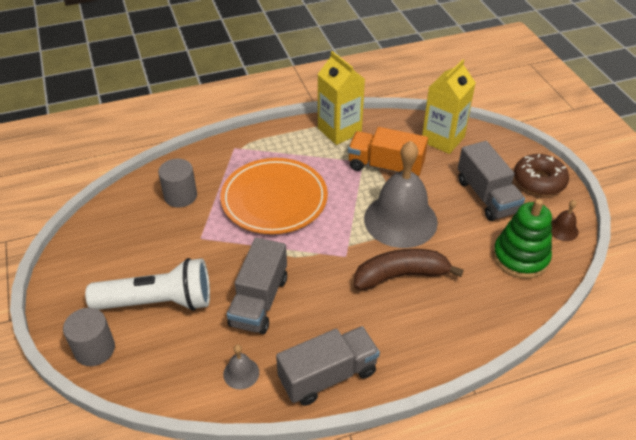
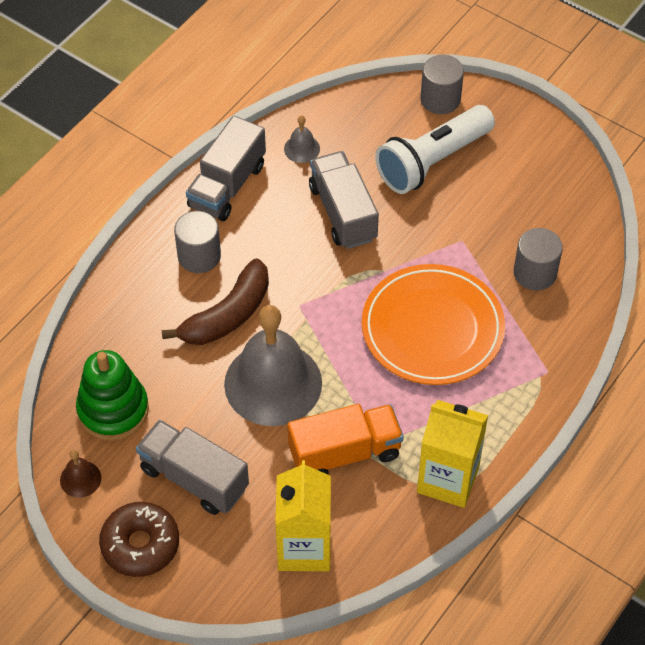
camera: 145 degrees right, 10 degrees up
none -> grey cylinder [174,211,221,273]

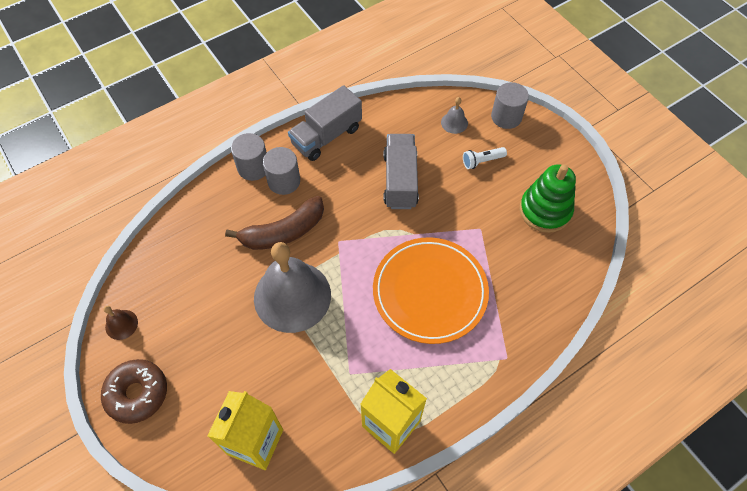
camera: 20 degrees right, 5 degrees up
green stacking toy [76,350,149,440] -> green stacking toy moved to [520,164,576,233]
grey truck [136,420,249,515] -> none
grey bell [284,115,320,163] -> grey bell moved to [441,97,468,134]
orange truck [288,404,404,474] -> none
white flashlight [375,105,495,194] -> white flashlight [463,147,507,169], size x0.44
grey cylinder [514,228,563,291] -> grey cylinder moved to [231,133,267,181]

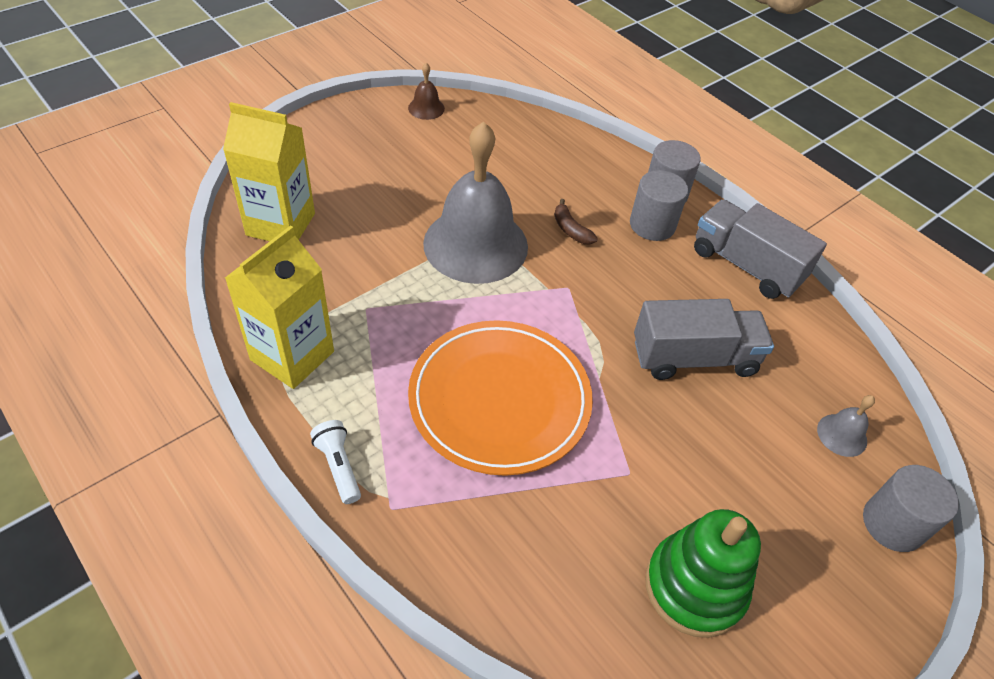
camera: 80 degrees right, 10 degrees down
brown donut [101,359,167,424] -> none
brown banana [225,196,324,250] -> brown banana [554,199,598,244], size x0.47
white flashlight [463,147,507,169] -> white flashlight moved to [310,420,361,504]

